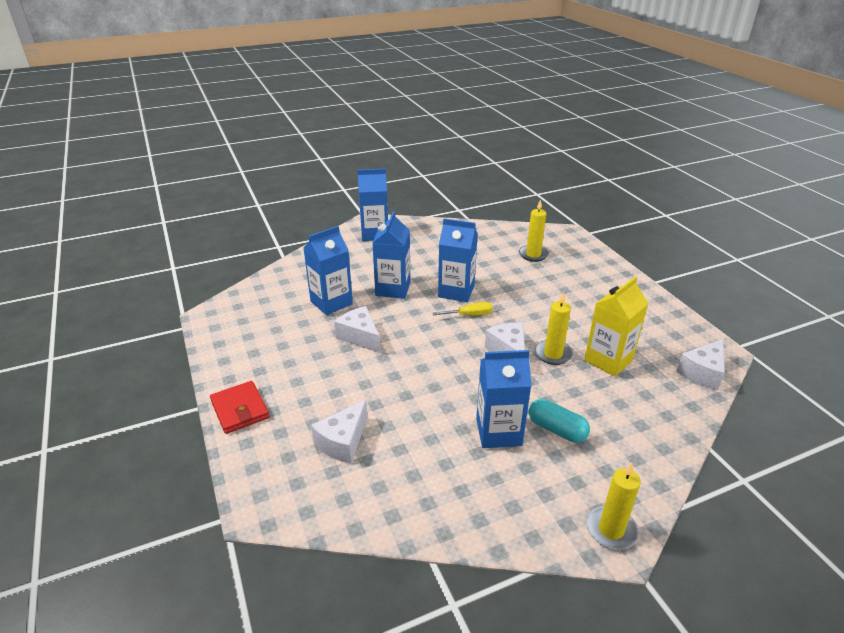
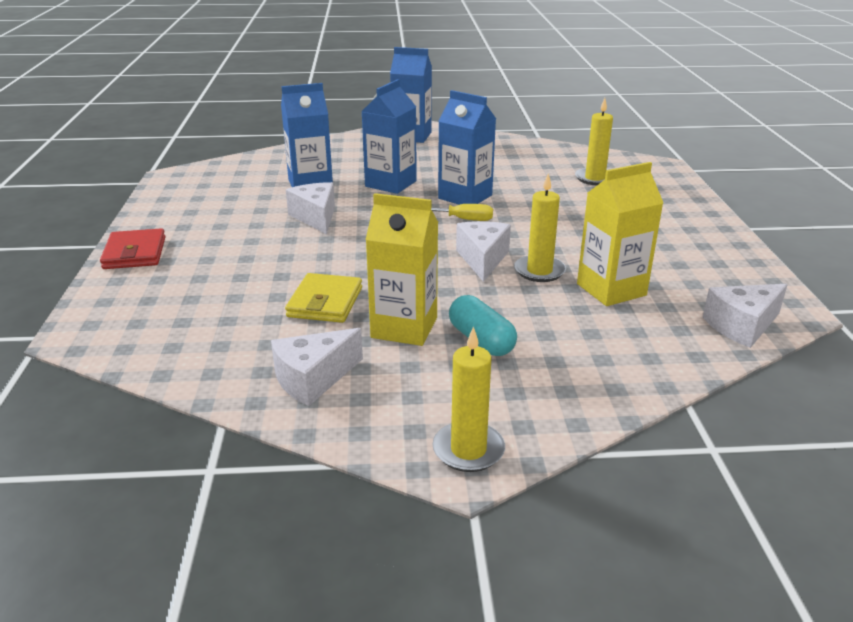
camera: 20 degrees right, 5 degrees down
white cheese [311,400,368,464] -> white cheese moved to [271,328,363,406]
blue carton [476,350,531,448] -> yellow carton [365,193,438,346]
none -> yellow wallet [285,273,362,323]

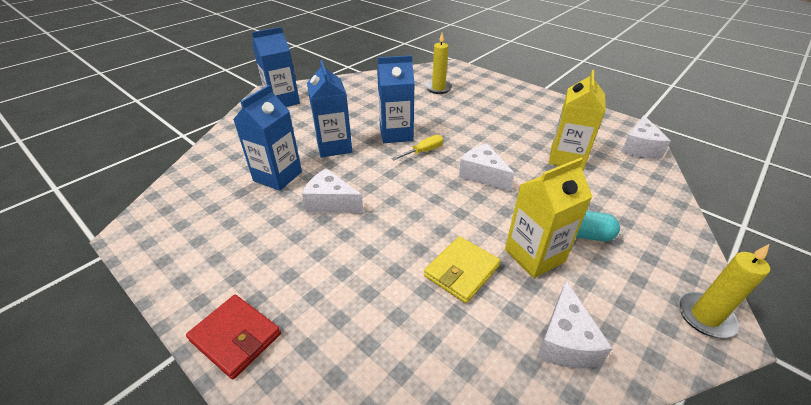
camera: 45 degrees left, 10 degrees up
yellow wallet [285,273,362,323] -> yellow wallet turned 75 degrees clockwise [424,236,501,303]
yellow candle [514,173,566,282] -> none

